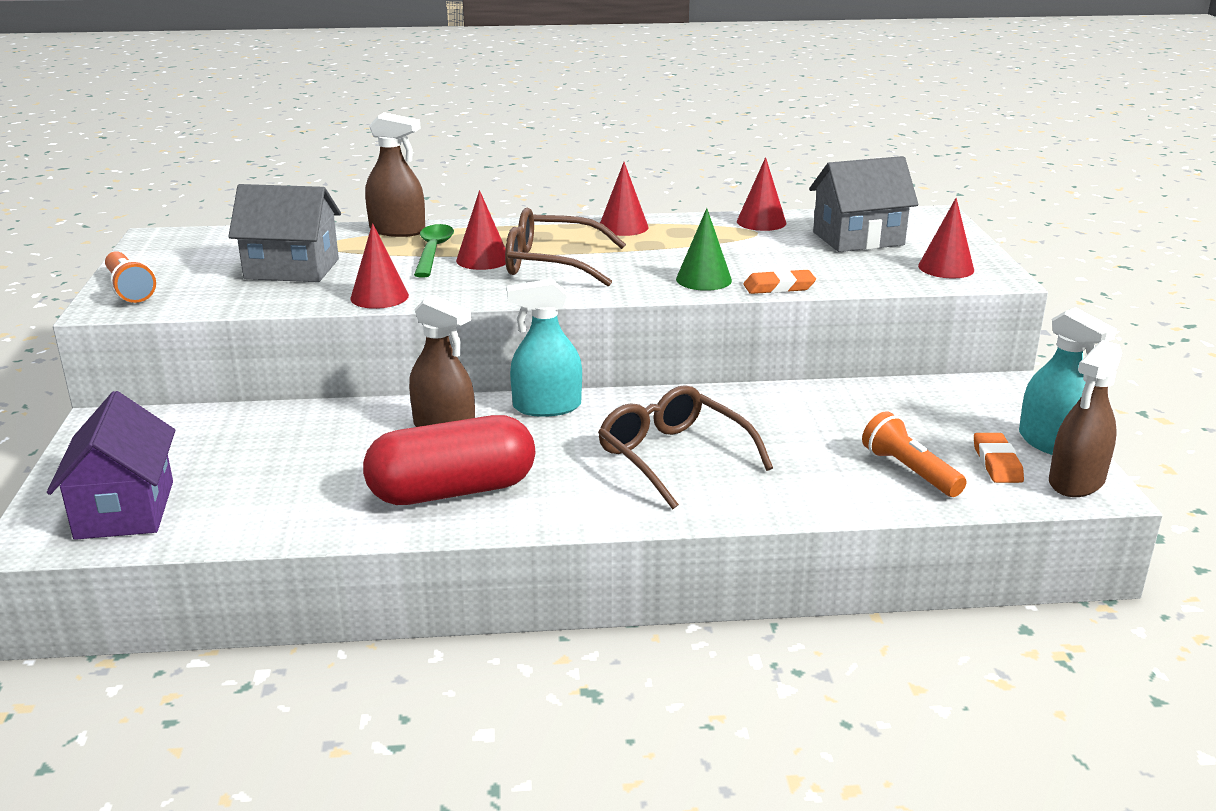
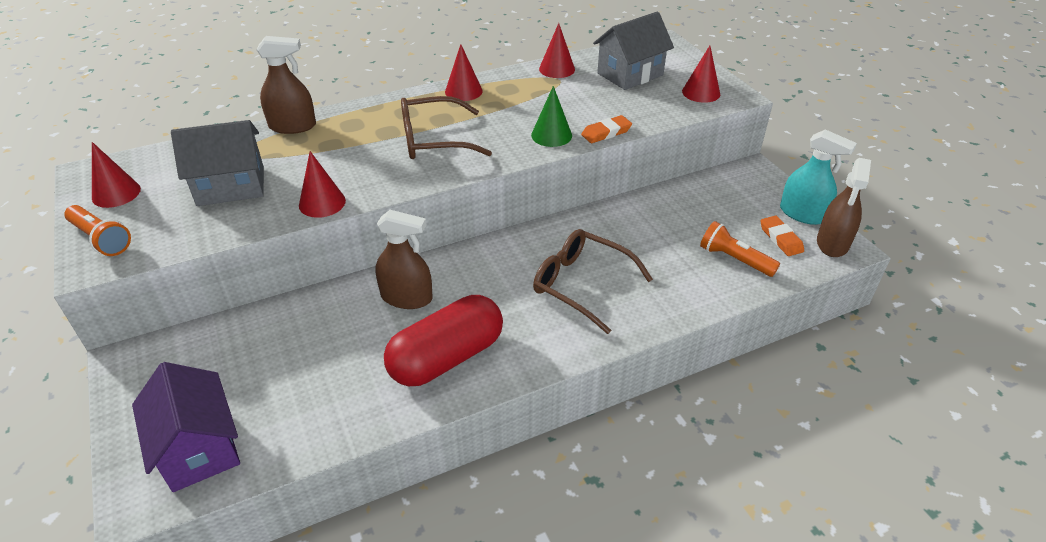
camera: 20 degrees left, 15 degrees up
green spoon [414,224,454,278] -> none
red cone [456,190,506,270] -> red cone moved to [92,142,141,208]
turquoise spray bottle [507,279,582,417] -> none

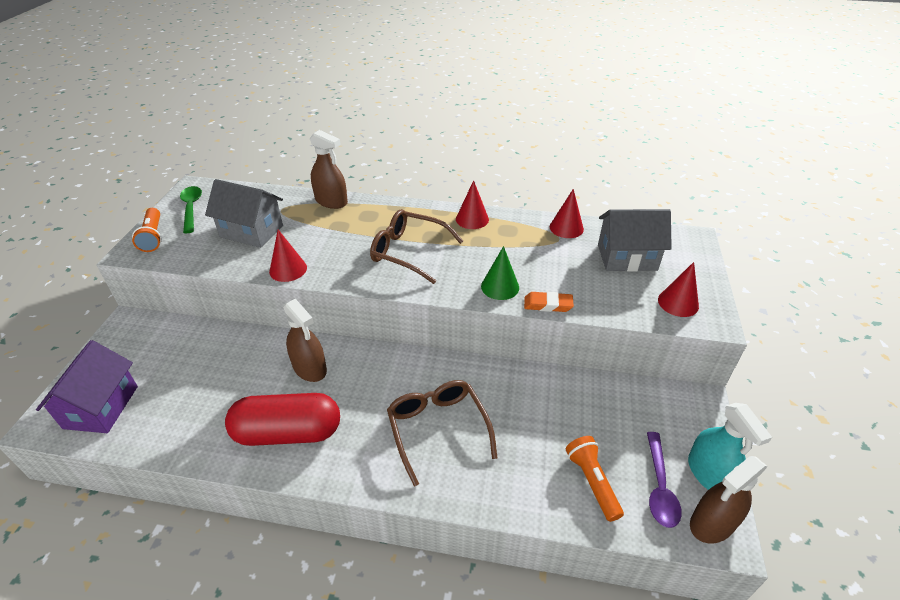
camera: 35 degrees right, 0 degrees up
red cone [92,142,141,208] -> green spoon [180,186,202,233]
orange eraser [761,216,804,256] -> purple spoon [647,432,682,528]

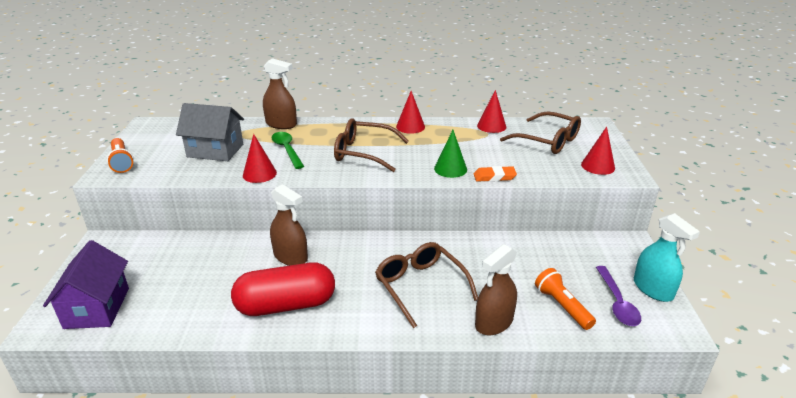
camera: 10 degrees left, 10 degrees down
green spoon [180,186,202,233] -> green spoon moved to [272,132,304,169]
grey house [598,209,672,272] -> brown glasses [500,111,581,154]
brown spray bottle [690,456,768,543] -> brown spray bottle moved to [475,244,517,335]

